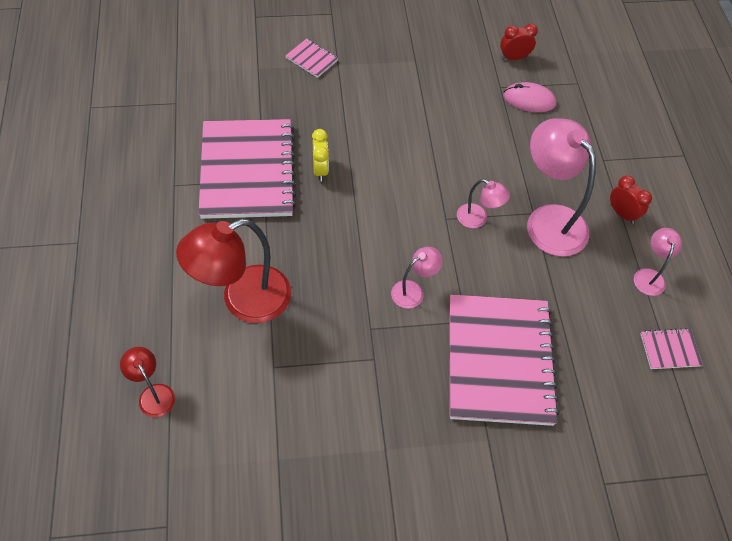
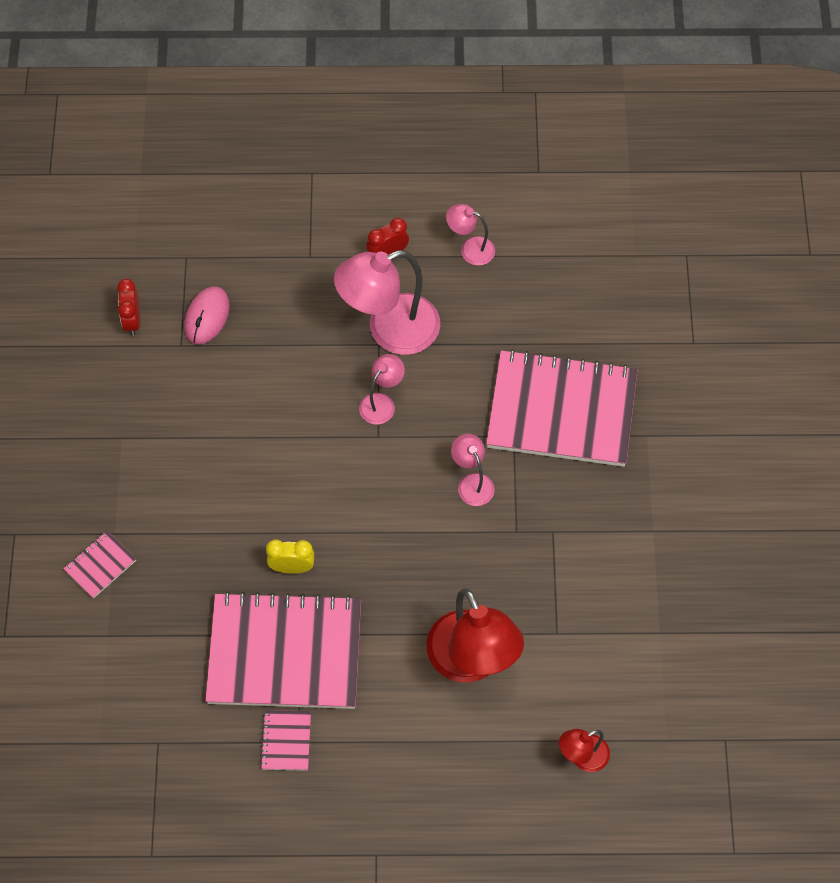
camera: 80 degrees left, 5 degrees up
pink notebook [640,328,702,369] -> pink notebook moved to [260,710,311,771]

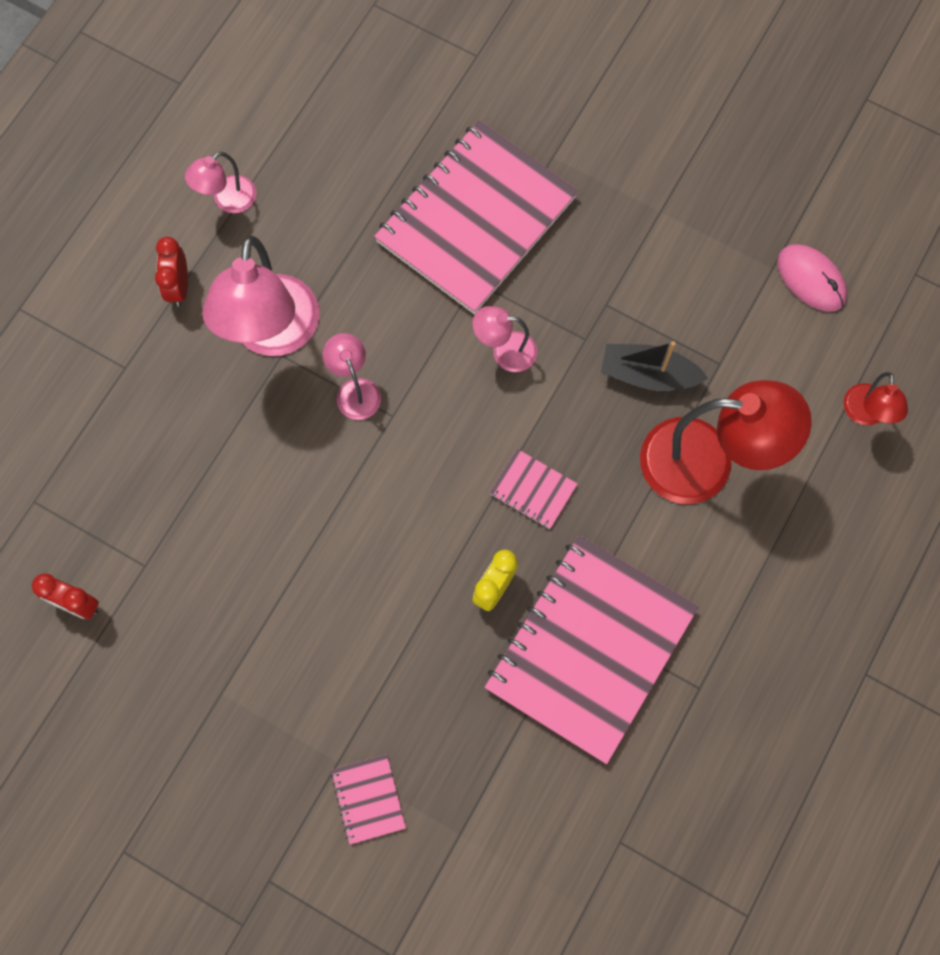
camera: 60 degrees left, 10 degrees up
pink mouse [184,286,230,344] -> pink mouse moved to [777,244,847,311]
pink notebook [260,710,311,771] -> pink notebook moved to [490,449,578,529]
none -> black boat [601,341,708,391]

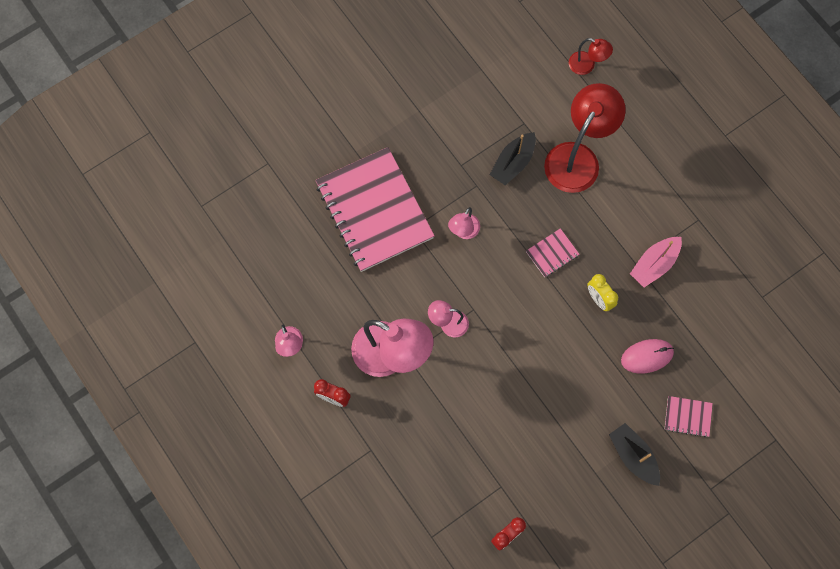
camera: 65 degrees left, 0 degrees up
pink notebook [484,535,699,764] -> pink boat [630,237,682,287]
pink mouse [777,244,847,311] -> pink mouse moved to [621,339,674,374]
none -> black boat [609,423,660,486]

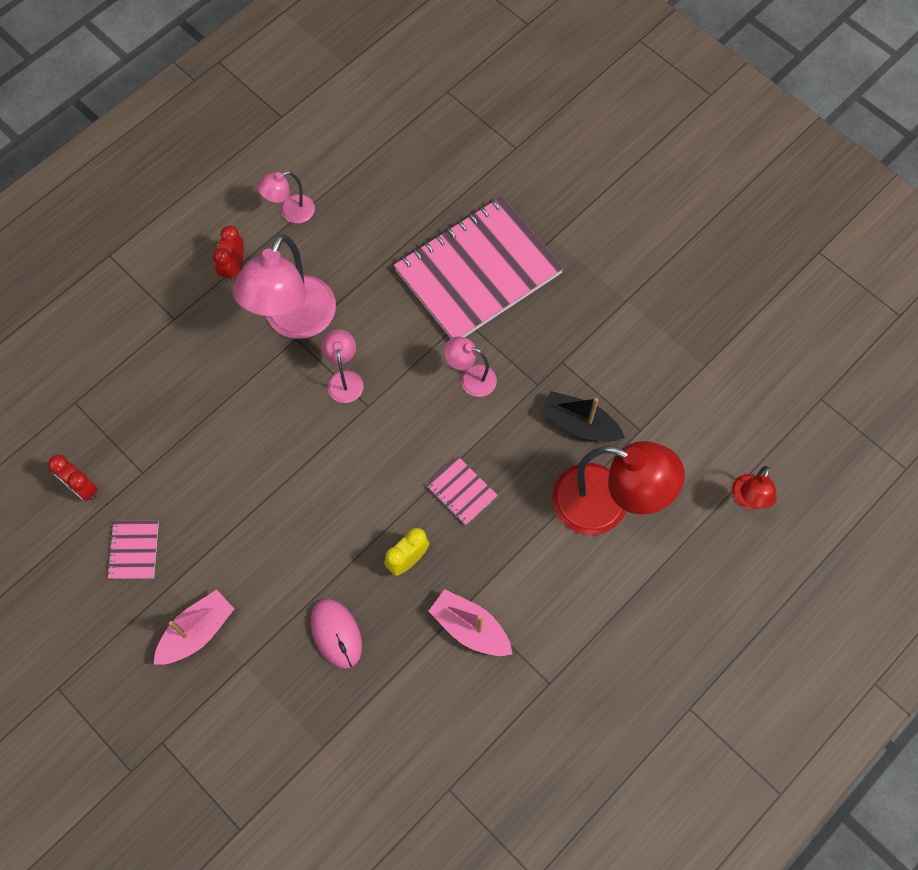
camera: 80 degrees right, 5 degrees down
black boat [609,423,660,486] -> pink boat [154,590,234,665]
pink notebook [665,396,713,437] -> pink notebook moved to [107,520,159,579]

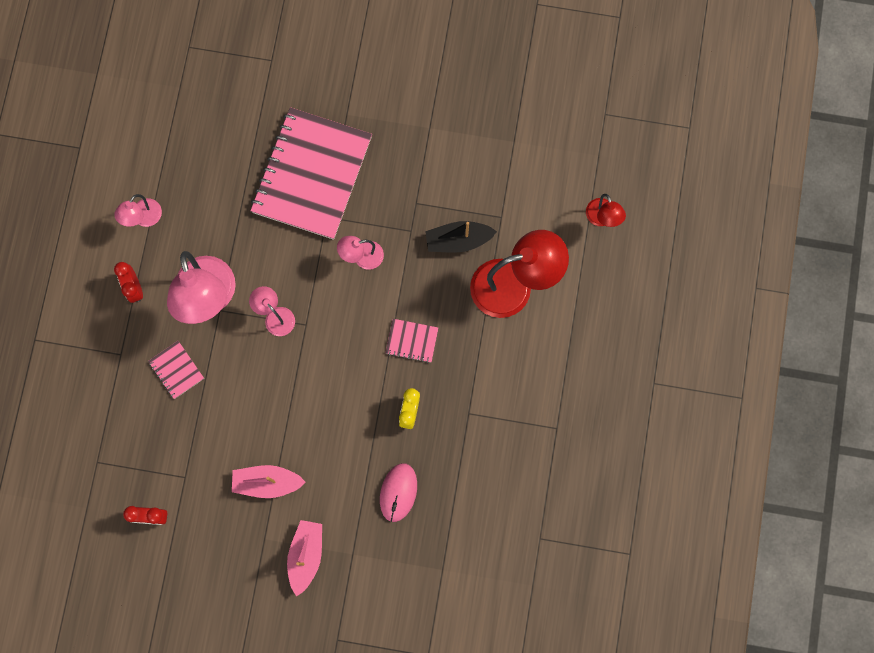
camera: 35 degrees left, 10 degrees up
pink notebook [107,520,159,579] -> pink notebook moved to [148,341,204,399]
pink mouse [311,599,362,669] -> pink mouse turned 75 degrees clockwise [380,463,417,522]
pink boat [428,589,513,656] -> pink boat moved to [232,465,306,498]

